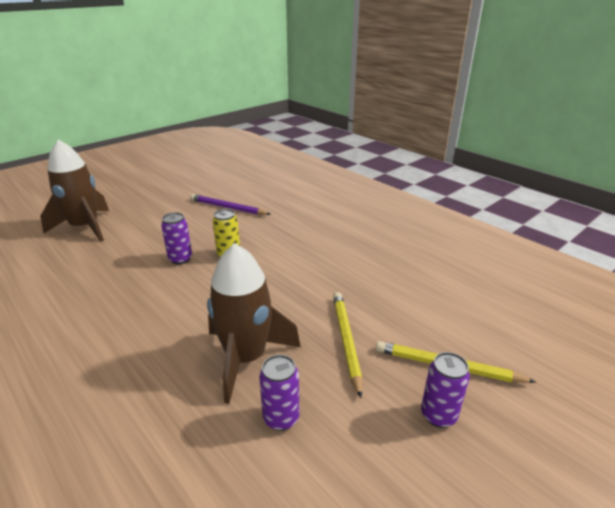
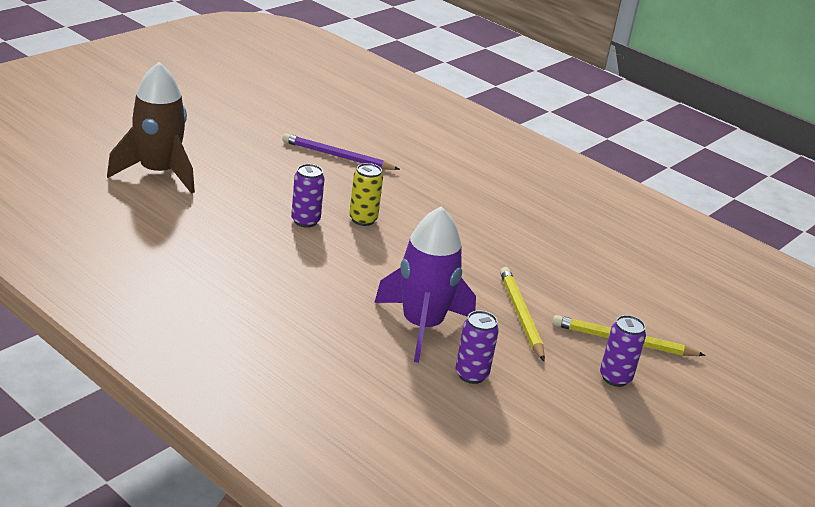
camera: 10 degrees left, 0 degrees up
brown rocket [207,243,301,404] -> purple rocket [374,206,476,363]

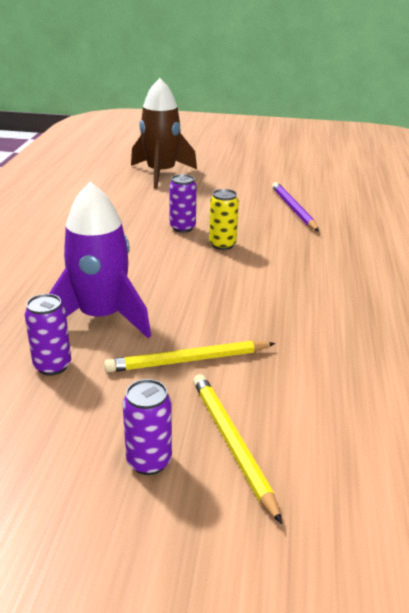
camera: 60 degrees right, 0 degrees up
yellow pencil [500,267,545,361] -> yellow pencil turned 150 degrees counterclockwise [104,341,276,373]

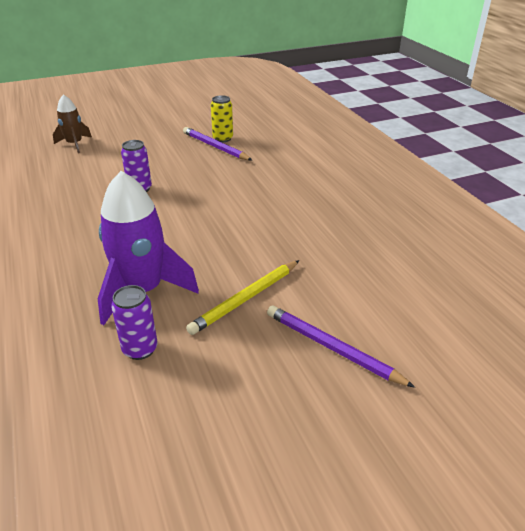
camera: 30 degrees left, 5 degrees up
purple can [122,379,172,475] -> none
brown rocket [131,78,197,189] -> brown rocket [53,94,92,153], size x0.57
yellow pencil [193,374,282,524] -> purple pencil [267,305,415,388]
yellow can [209,189,239,250] -> yellow can moved to [211,95,233,142]

